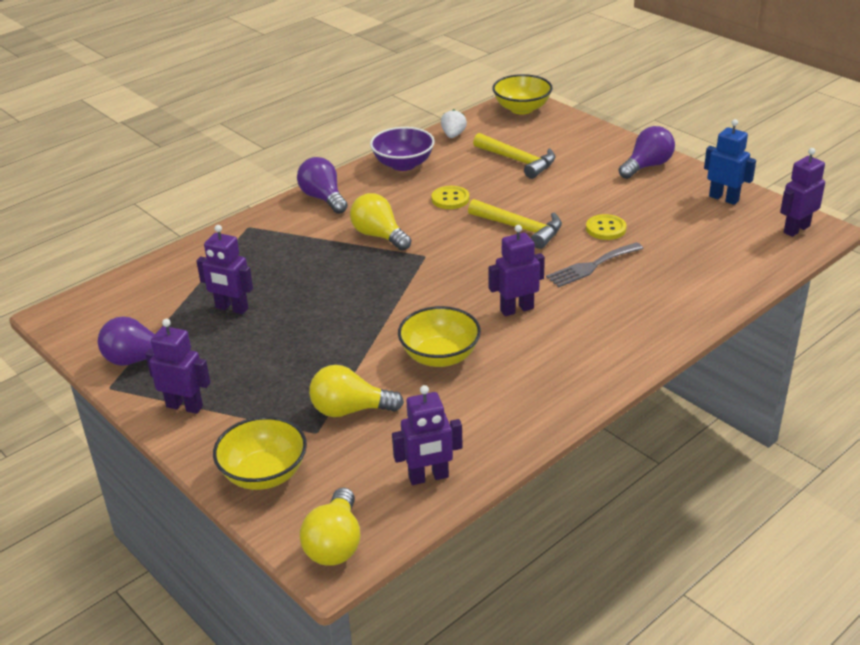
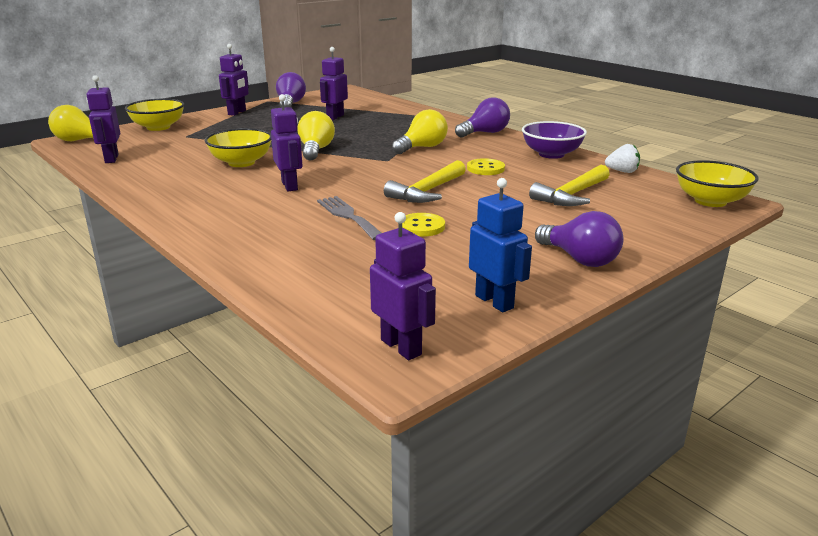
camera: 90 degrees right, 10 degrees down
yellow light bulb [309,365,404,417] -> yellow light bulb moved to [297,111,335,161]
blue robot [704,119,756,205] -> blue robot turned 75 degrees counterclockwise [469,178,532,312]

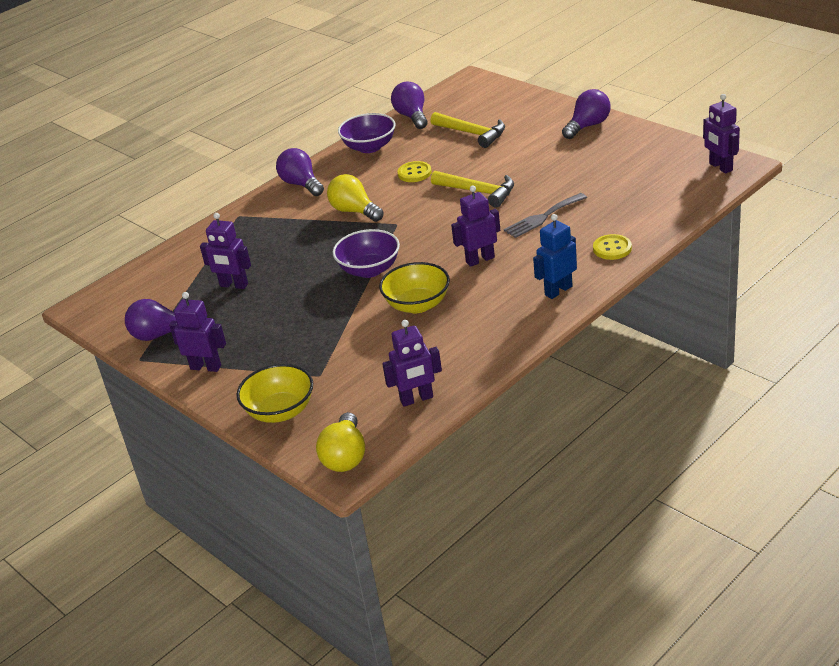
camera: 90 degrees left, 10 degrees up
yellow light bulb [297,111,335,161] -> purple bowl [333,229,400,278]
purple robot [370,212,436,360] -> purple robot turned 75 degrees counterclockwise [703,94,740,174]
yellow button [402,213,445,237] -> yellow button moved to [593,234,632,260]
blue robot [469,178,532,312] -> blue robot moved to [533,214,577,299]
white strawberry [605,144,640,173] -> purple light bulb [391,82,428,129]
yellow bowl [676,160,759,207] -> none

